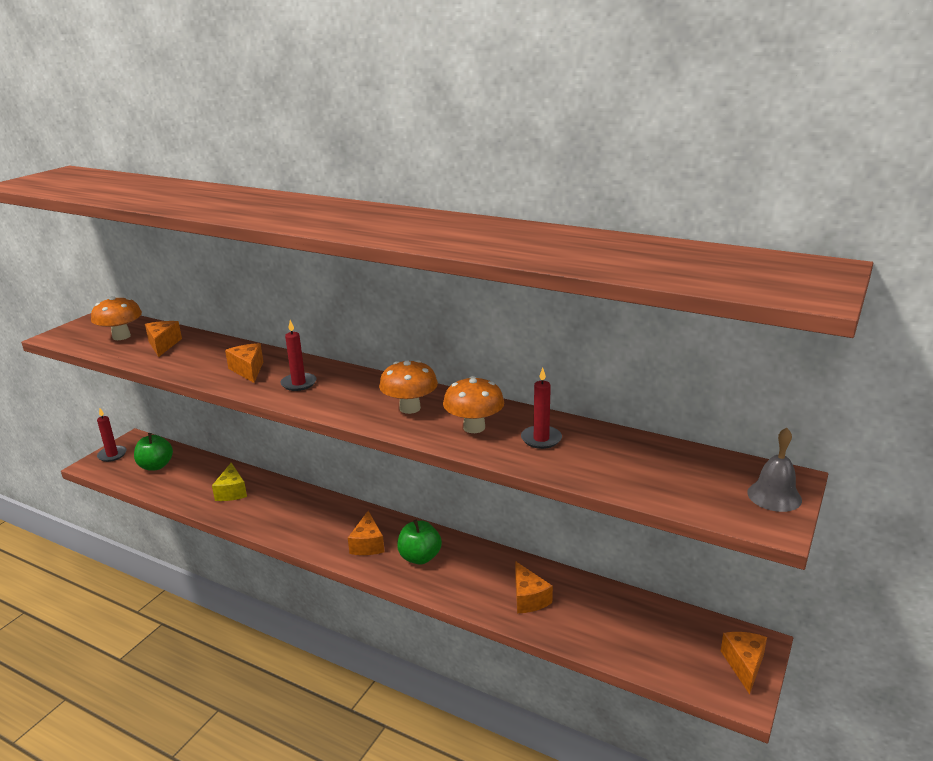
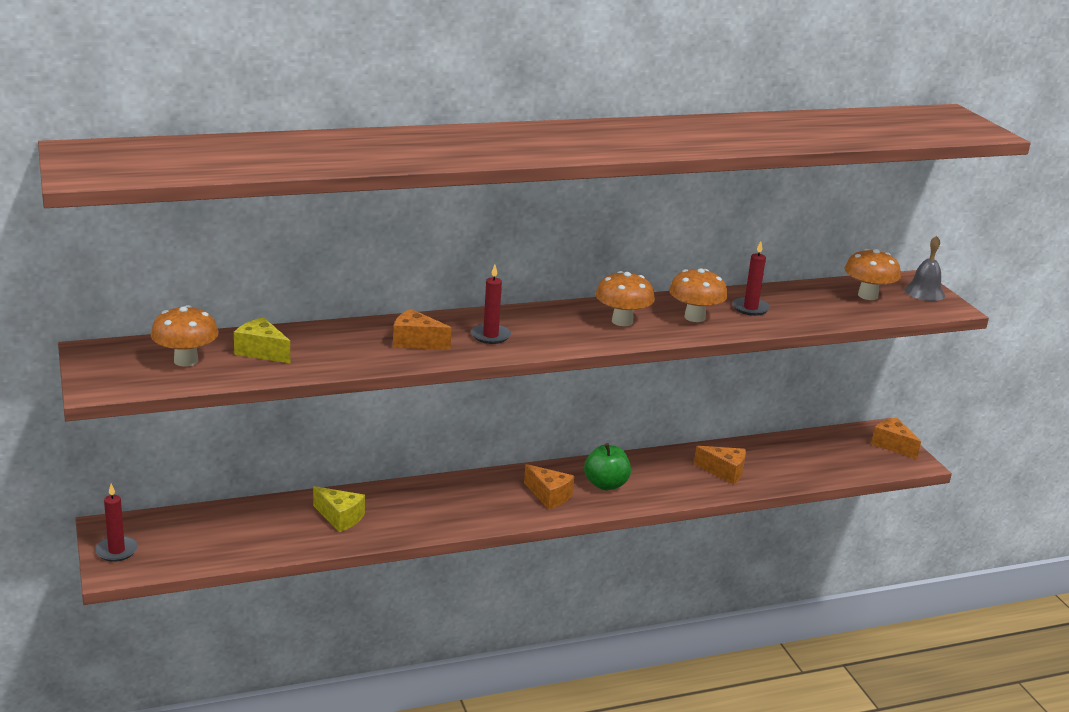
camera: 50 degrees left, 0 degrees up
green apple [134,433,173,470] -> none
orange cheese [145,321,182,357] -> yellow cheese [234,317,290,363]
none -> orange mushroom [845,249,901,300]

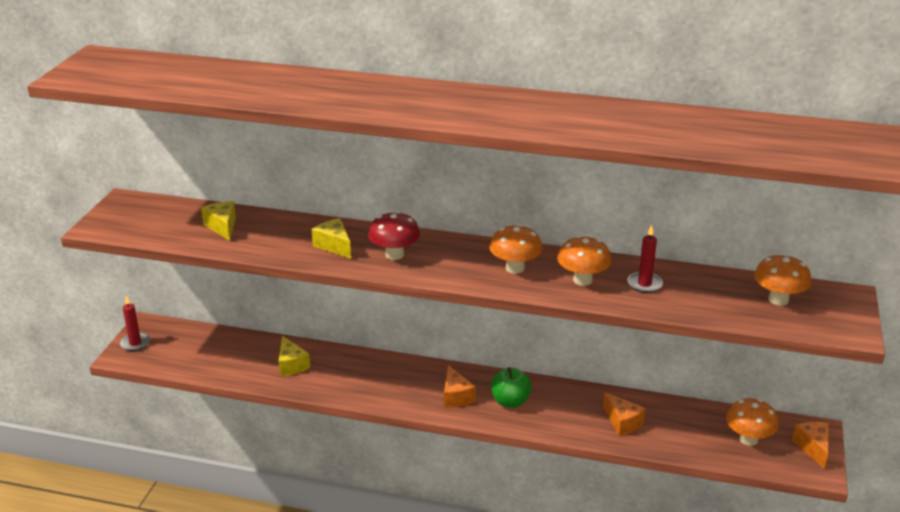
camera: 35 degrees right, 5 degrees up
orange mushroom [151,305,219,367] -> orange mushroom moved to [726,398,779,446]
orange cheese [393,309,451,350] -> yellow cheese [312,218,351,259]
red candle [471,265,511,344] -> red mushroom [368,211,420,260]
grey bell [904,236,945,301] -> none

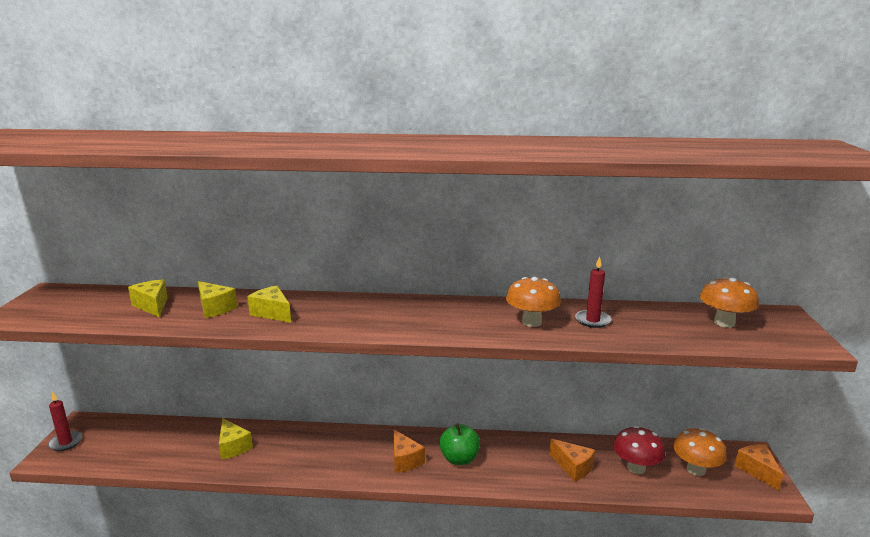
camera: 10 degrees left, 10 degrees down
red mushroom [368,211,420,260] -> red mushroom moved to [613,426,665,474]
orange mushroom [489,224,542,274] -> none
none -> yellow cheese [198,281,237,318]

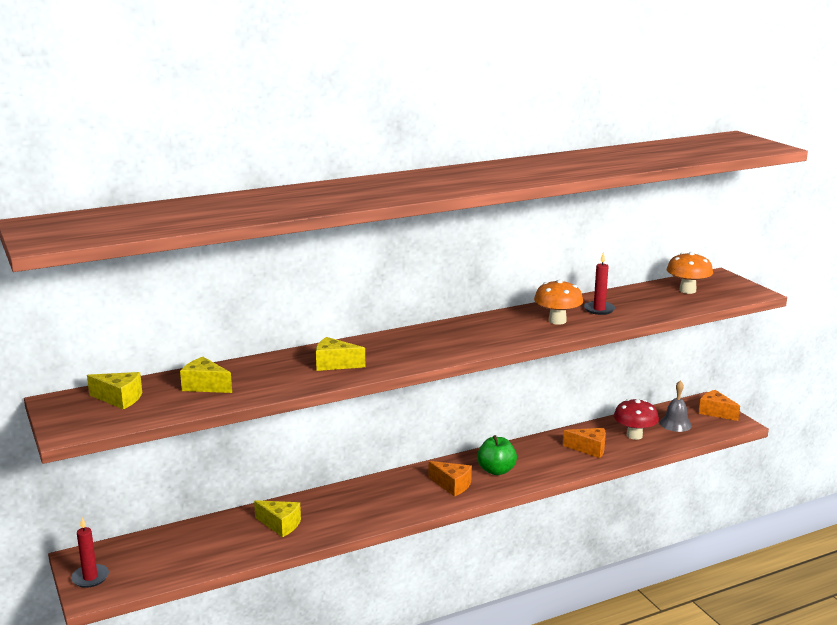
camera: 30 degrees left, 0 degrees up
yellow cheese [198,281,237,318] -> yellow cheese moved to [87,372,142,410]
orange mushroom [673,428,727,476] -> grey bell [660,381,692,432]

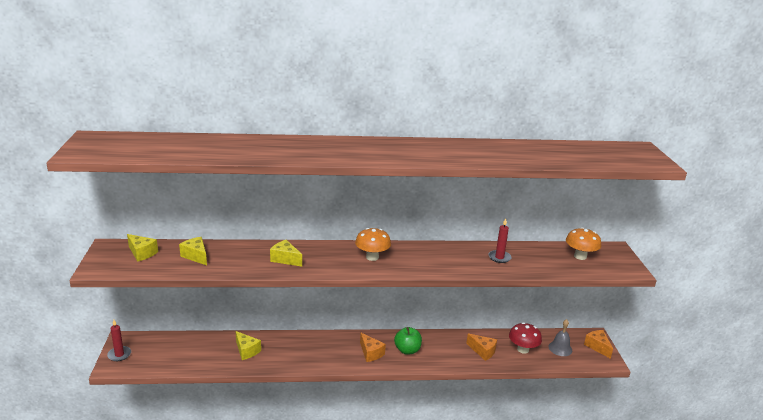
camera: 20 degrees right, 5 degrees up
orange mushroom [534,279,583,325] -> orange mushroom moved to [355,228,391,261]

